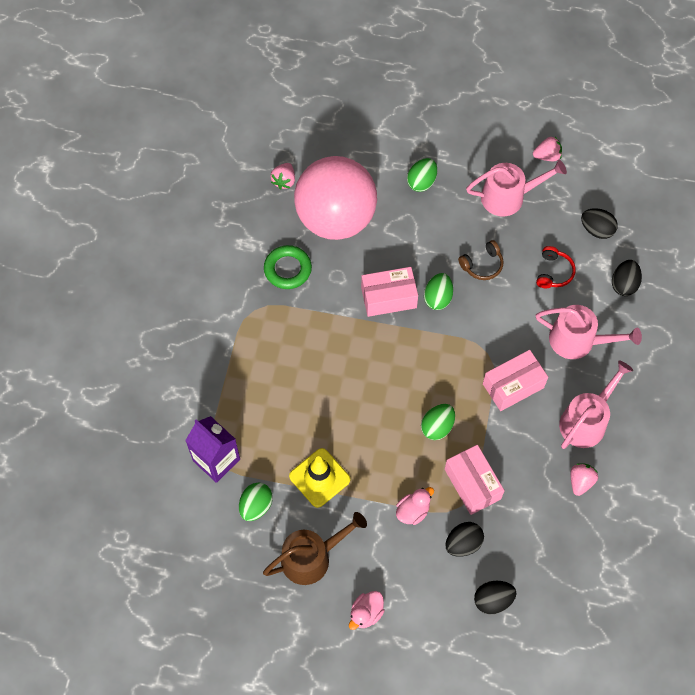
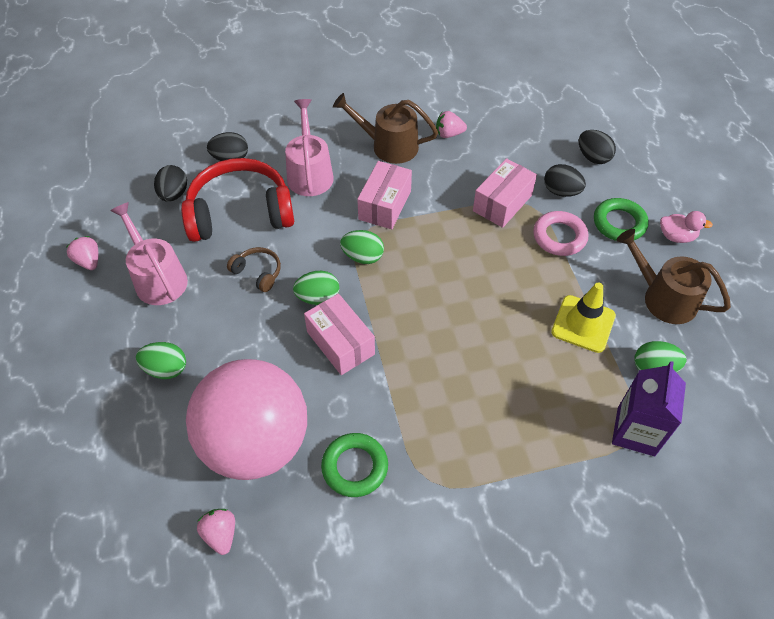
camera: 115 degrees left, 10 degrees down
pink strawberry [270,163,295,190] -> pink strawberry turned 105 degrees counterclockwise [197,509,235,555]
pink duck [396,487,434,525] -> pink ring [533,211,588,256]
green egg [421,404,455,440] -> green egg moved to [340,230,384,264]
pink box [483,350,548,411] -> pink box turned 75 degrees clockwise [357,161,412,229]
red headphones [536,246,576,288] -> red headphones [181,158,294,242], size x2.26
pink watering can [559,360,633,449] -> brown watering can [333,93,438,164]
none -> green ring [594,198,649,241]

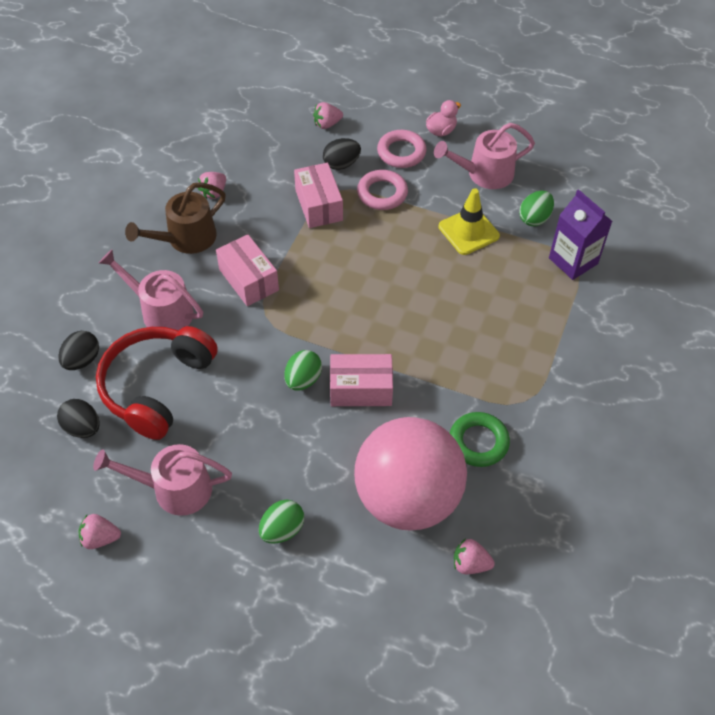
camera: 55 degrees left, 0 degrees up
brown headphones [227,247,281,292] -> none
green egg [340,230,384,264] -> none
black egg [579,130,616,164] -> pink strawberry [313,102,343,129]
green ring [594,198,649,241] -> pink ring [377,130,427,168]
brown watering can [617,229,731,324] -> pink watering can [434,123,535,189]

